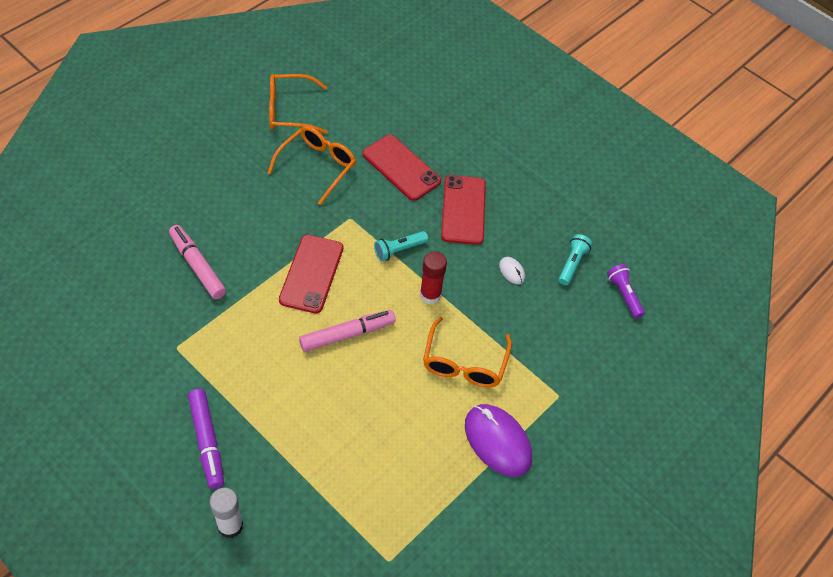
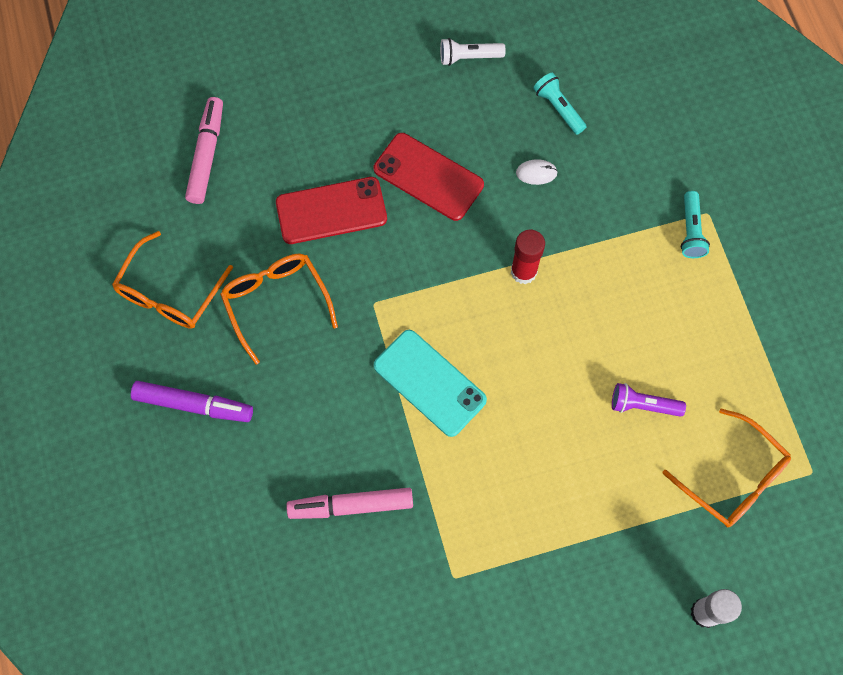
camera: 55 degrees left, 15 degrees up
purple marker [188,389,224,489] -> purple marker moved to [131,381,253,422]
red phone [279,235,343,314] -> turquoise phone [374,330,487,437]
pink marker [299,310,396,352] -> pink marker moved to [185,97,223,204]
turquoise flashlight [374,231,428,261] -> turquoise flashlight moved to [681,191,710,258]
orange glasses [423,317,512,388] -> orange glasses moved to [662,409,791,527]
purple mouse [465,404,532,477] -> none
purple flashlight [607,264,645,318] -> purple flashlight moved to [612,383,686,417]
none -> white flashlight [440,38,506,66]

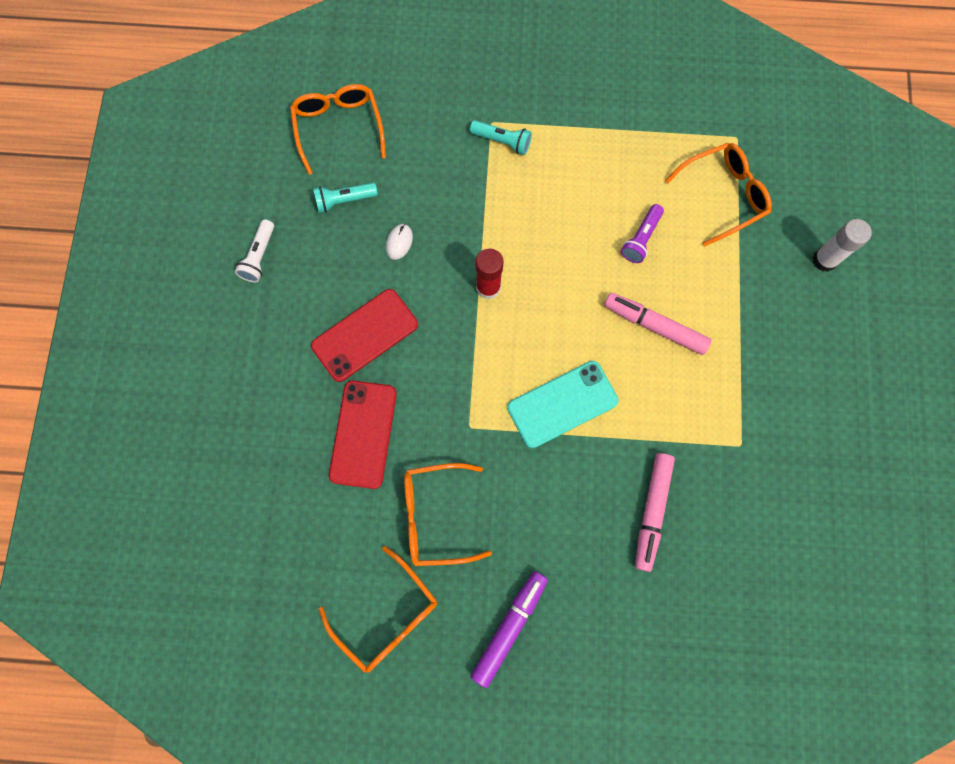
camera: 70 degrees left, 5 degrees up
pink marker [185,97,223,204] -> pink marker moved to [604,293,712,355]
none -> orange glasses [290,84,386,175]

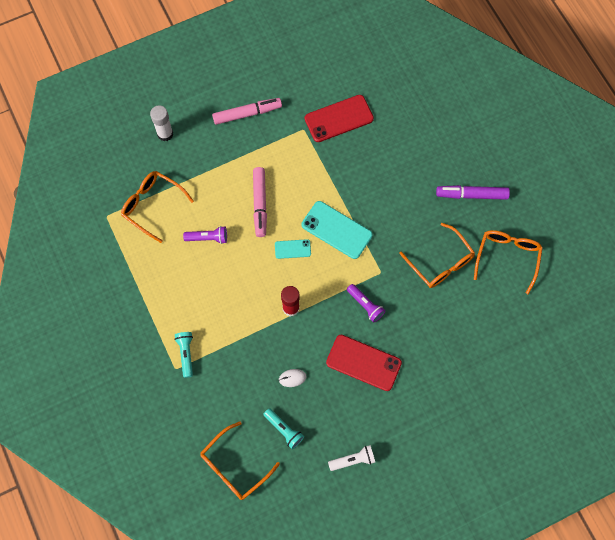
camera: 120 degrees left, 5 degrees down
red phone [329,380,397,489] -> red phone moved to [305,95,374,142]
pink marker [635,453,675,572] -> pink marker moved to [212,98,282,125]
none -> turquoise phone [275,239,311,259]
none -> purple flashlight [347,284,385,323]

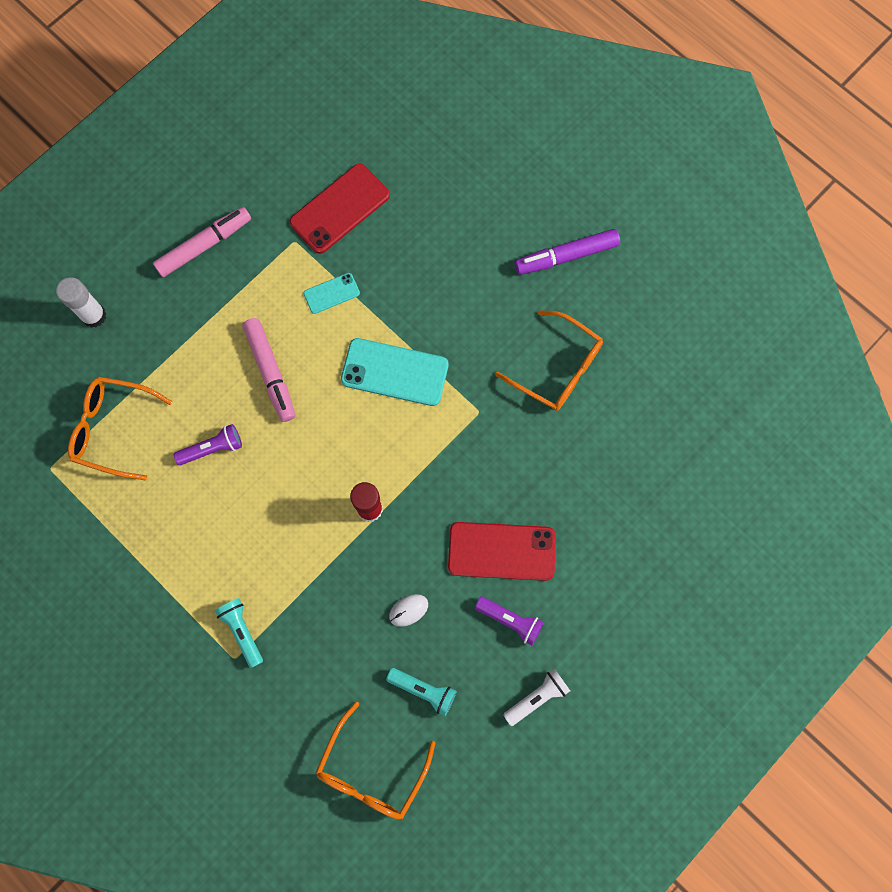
camera: 20 degrees left, 5 degrees up
turquoise phone [275,239,311,259] -> turquoise phone moved to [303,273,360,314]
purple flashlight [347,284,385,323] -> purple flashlight moved to [475,597,544,646]
orange glasses [474,230,543,294] -> none

